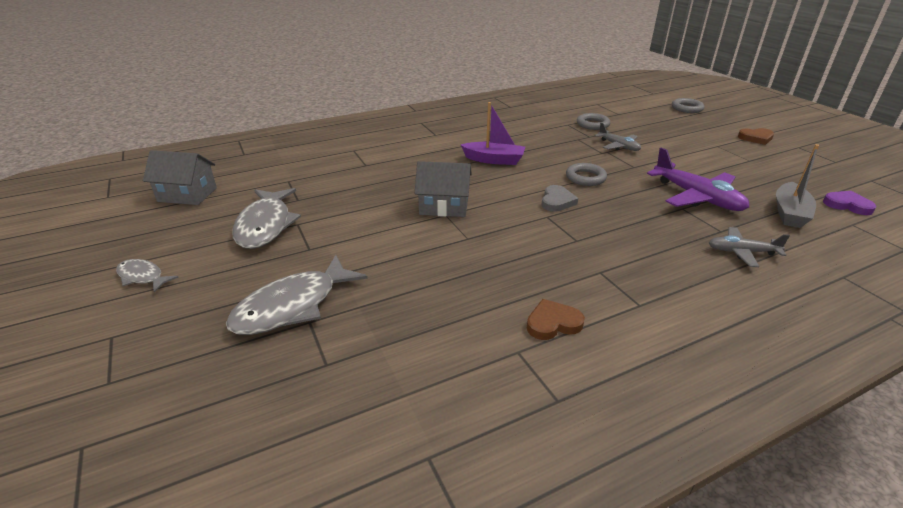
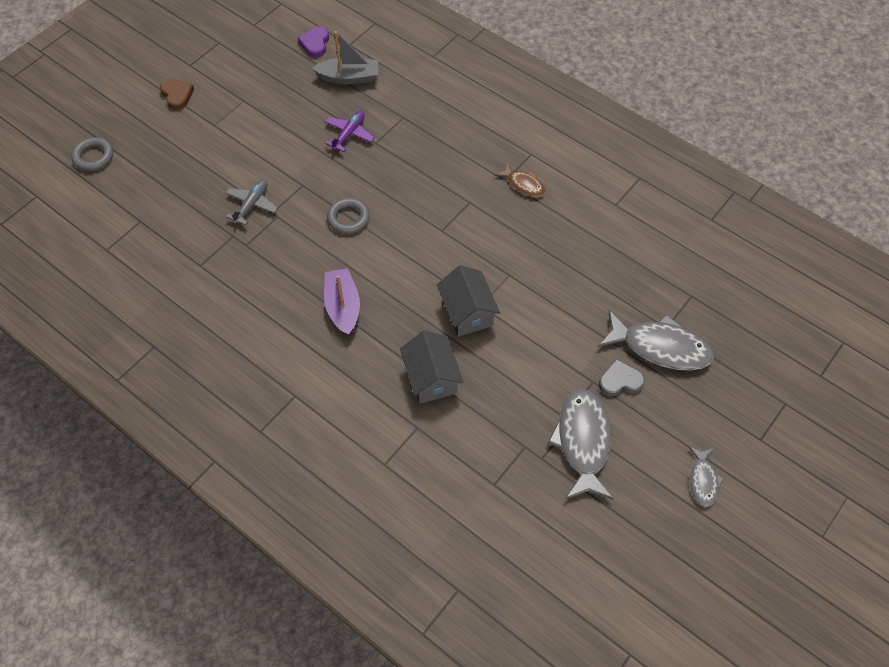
camera: 115 degrees left, 25 degrees up
grey house [143,150,217,205] -> grey house moved to [400,331,463,404]
grey fish [232,188,301,249] -> grey fish turned 60 degrees counterclockwise [547,389,613,500]
brown heart [527,299,585,340] -> none
grey heart [541,185,578,212] -> grey heart moved to [599,359,645,396]
grey ring [577,113,610,130] -> none
purple plane [647,148,749,211] -> purple plane [325,111,375,152], size x0.59
grey plane [709,227,790,267] -> none
none -> brown fish [495,163,545,197]

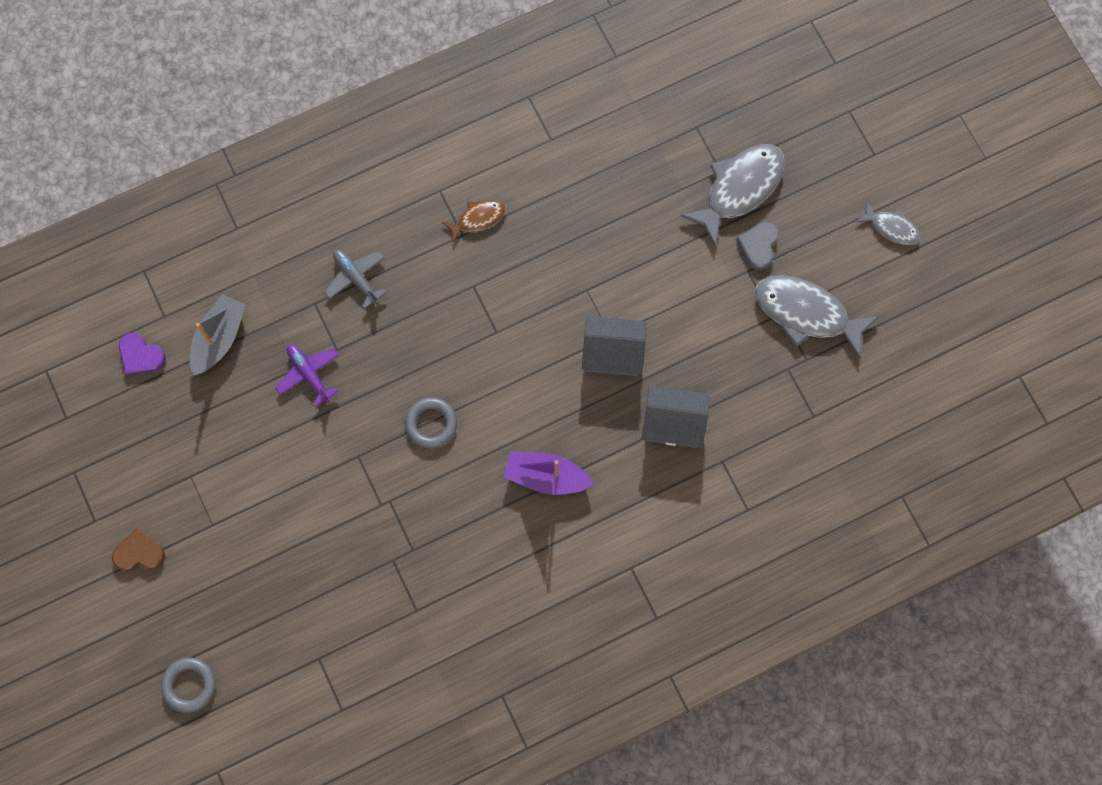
camera: 65 degrees left, 15 degrees up
grey plane [225,180,278,225] -> grey plane moved to [324,250,386,309]

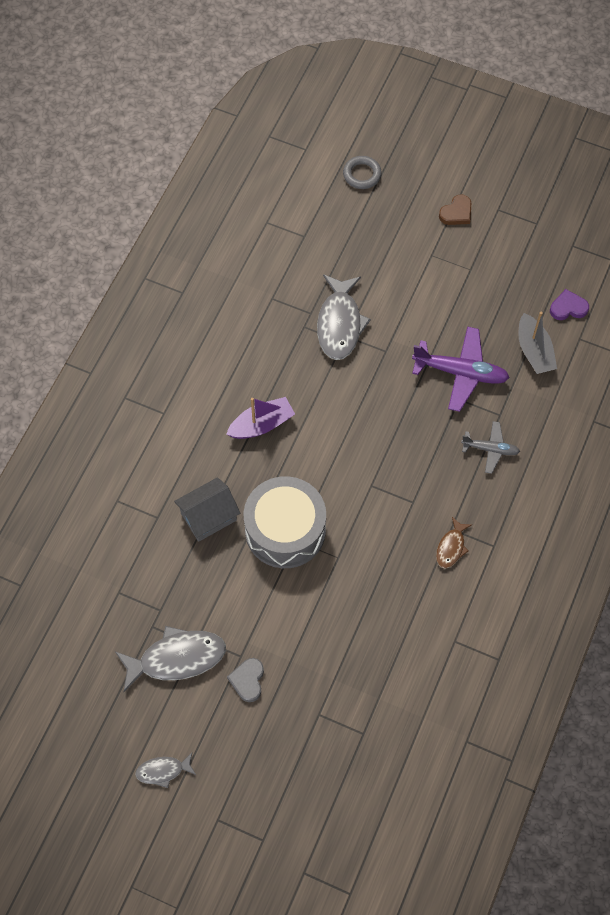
camera: 140 degrees right, 10 degrees down
purple plane [276,345,339,407] -> purple plane [412,326,509,412], size x1.71
grey ring [405,398,457,448] -> none
grey house [582,316,646,376] -> grey drum [244,476,326,568]
grey fish [680,144,785,247] -> grey fish moved to [317,274,371,360]
grey heart [736,222,779,270] -> grey heart turned 150 degrees counterclockwise [227,658,264,702]

